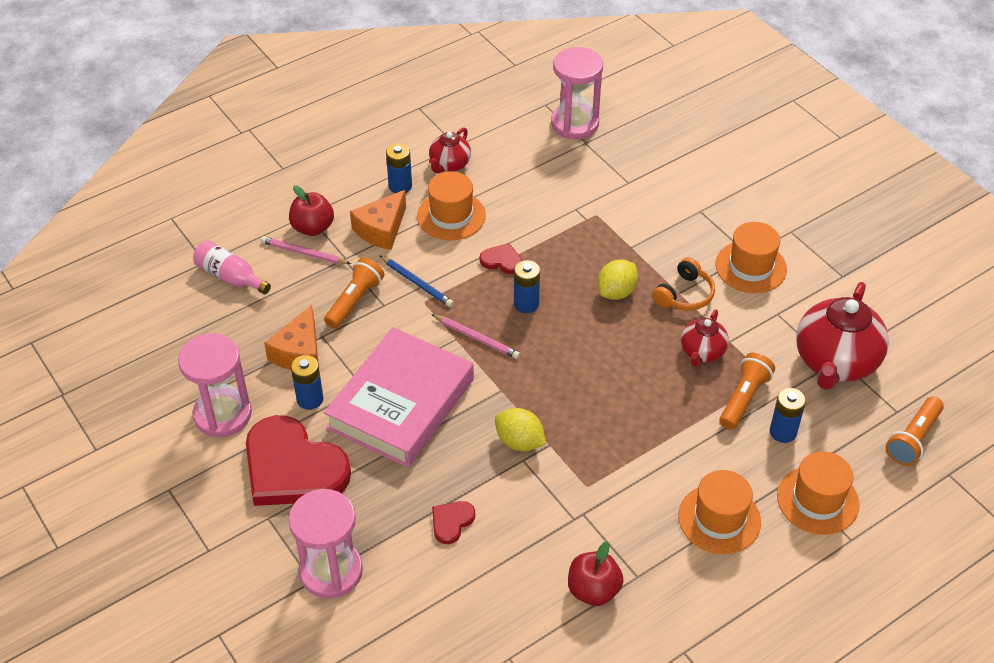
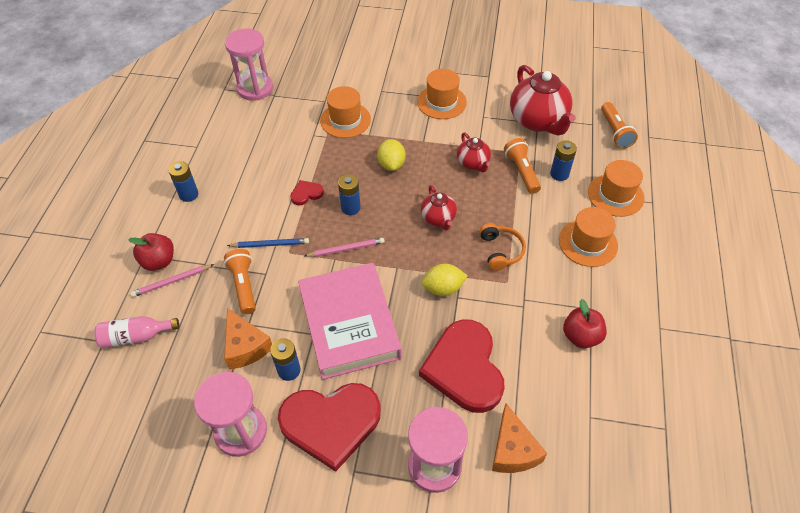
camera: 45 degrees left, 5 degrees up
orange cheese [350,190,406,250] -> orange cheese moved to [492,403,547,473]
orange hat [417,171,486,240] -> orange hat moved to [320,86,371,138]
red teapot [429,127,471,173] -> red teapot moved to [421,185,457,230]
red heart [432,501,475,544] -> red heart [419,320,505,413], size x2.37
orange headphones [652,257,715,310] -> orange headphones moved to [480,223,526,271]

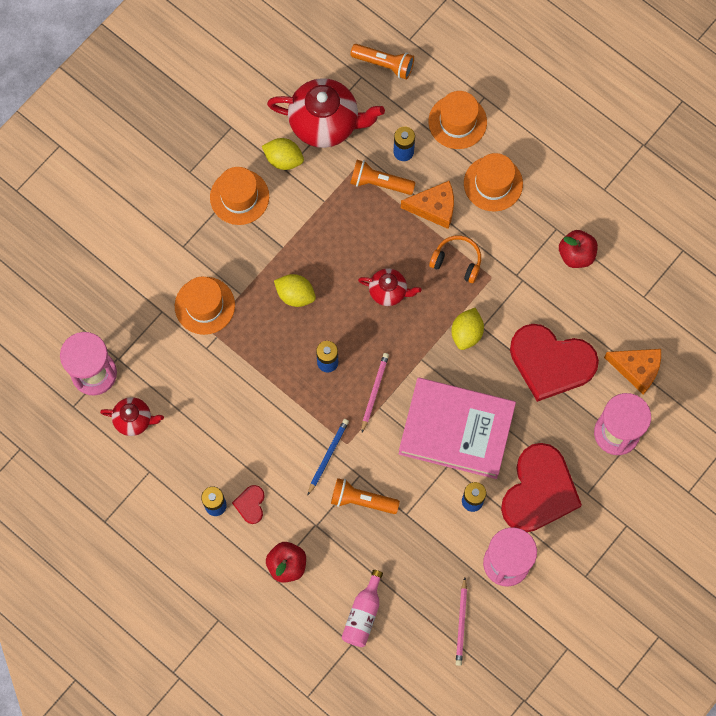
camera: 60 degrees left, 20 degrees up
pink pencil [130,264,214,297] -> pink pencil moved to [456,578,467,666]
orange cheese [224,308,272,370] -> orange cheese moved to [401,181,454,229]
red heart [290,180,324,205] -> red heart moved to [232,485,265,524]
red teapot [457,132,491,173] -> red teapot moved to [100,397,164,436]
none -> yellow lemon [262,138,304,170]

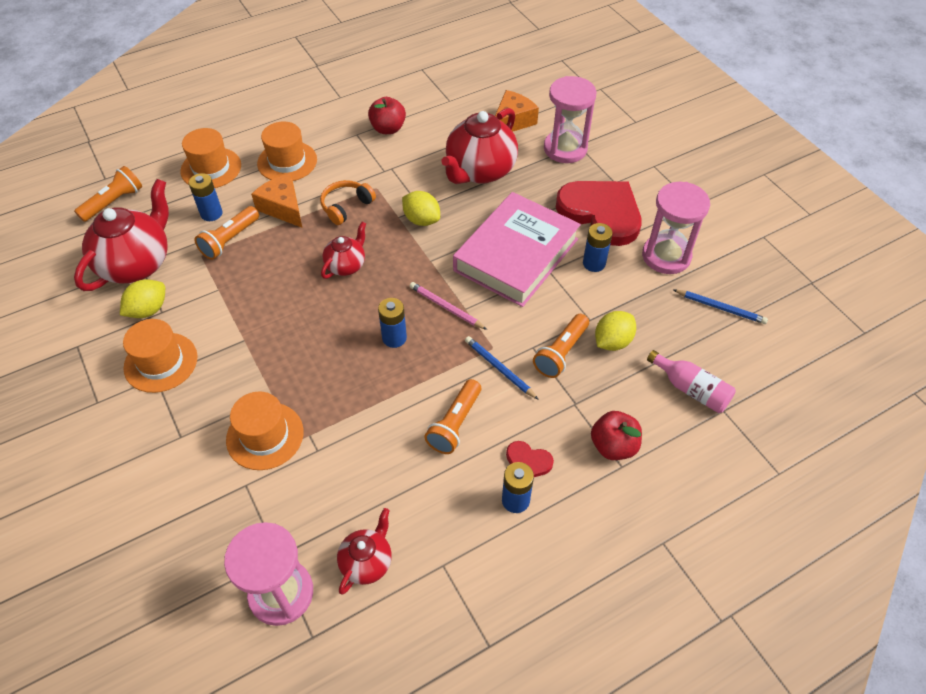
camera: 70 degrees left, 20 degrees down
yellow lemon [274,274,316,307] -> yellow lemon moved to [595,311,636,351]
orange cheese [401,181,454,229] -> orange cheese turned 60 degrees counterclockwise [251,174,302,228]
pink pencil [456,578,467,666] -> blue pencil [674,290,768,324]
red heart [510,324,599,402] -> red teapot [441,108,518,184]
none -> orange flashlight [424,379,481,454]

